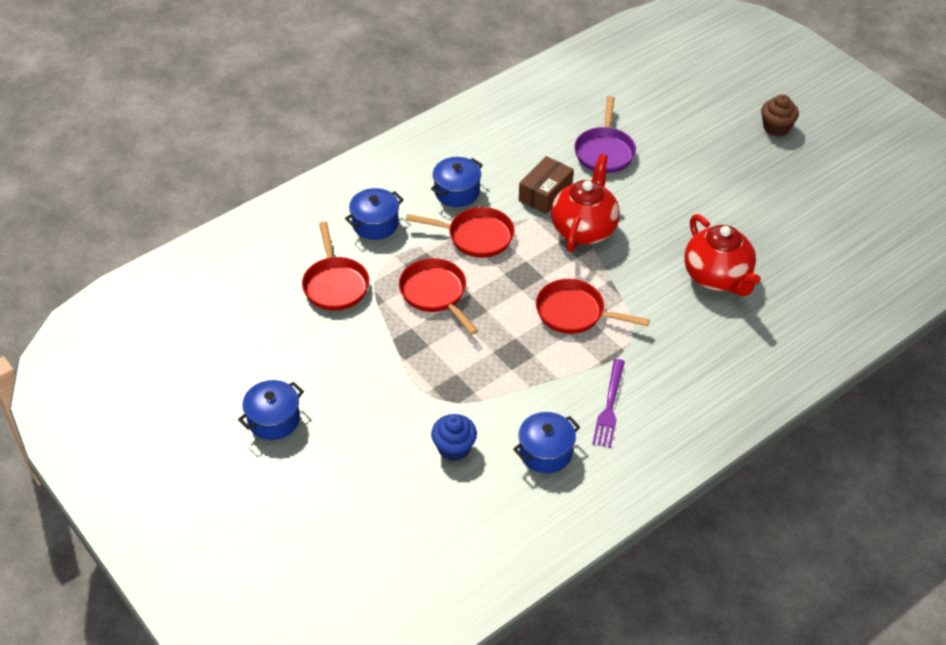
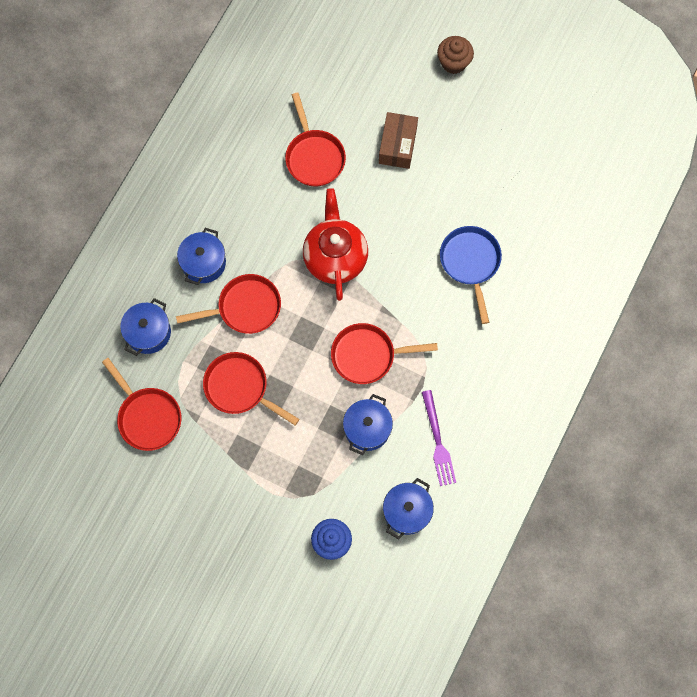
camera: 25 degrees left, 25 degrees up
blue pot [238,380,304,440] -> blue pot moved to [343,394,393,455]
brown box [519,156,574,214] -> brown box moved to [379,112,418,169]
purple pan [574,96,636,173] -> red pan [285,93,346,186]
red teapot [684,214,761,296] -> blue pan [440,226,502,324]

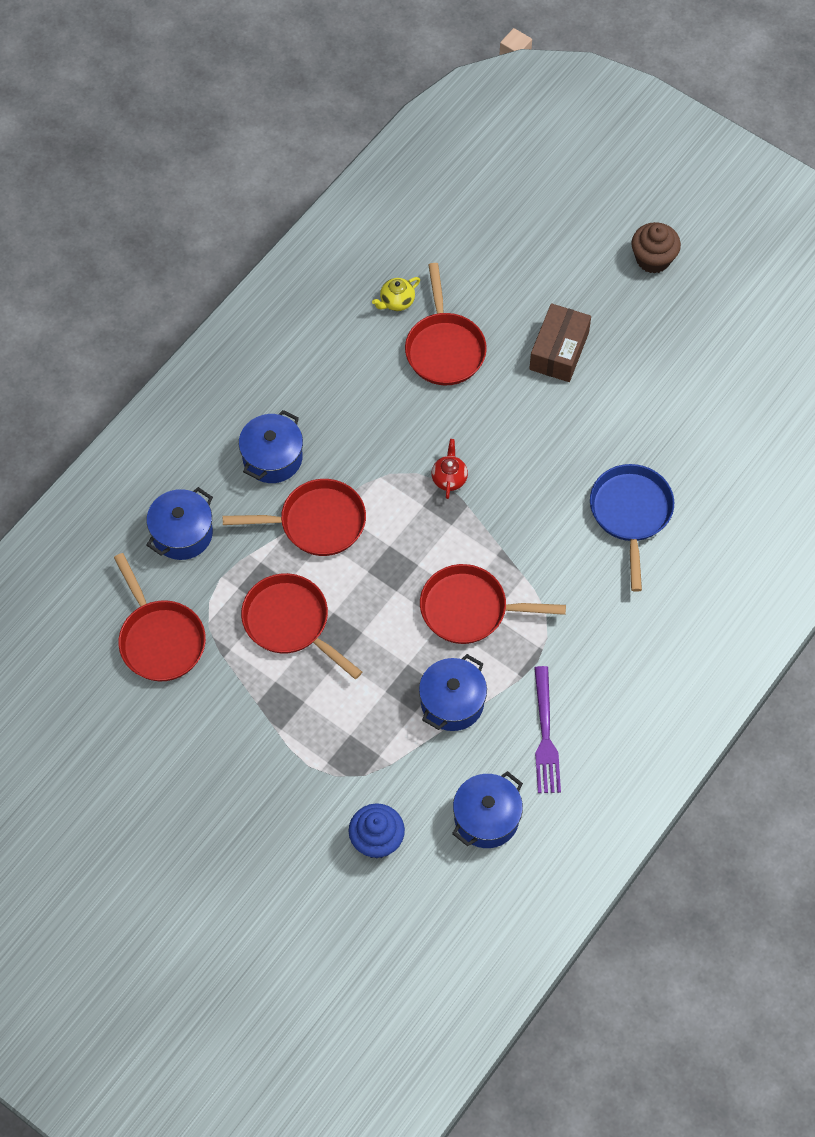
camera: 10 degrees right, 10 degrees down
red teapot [303,188,368,301] -> red teapot [431,439,468,499], size x0.41
none -> yellow teapot [372,277,420,311]

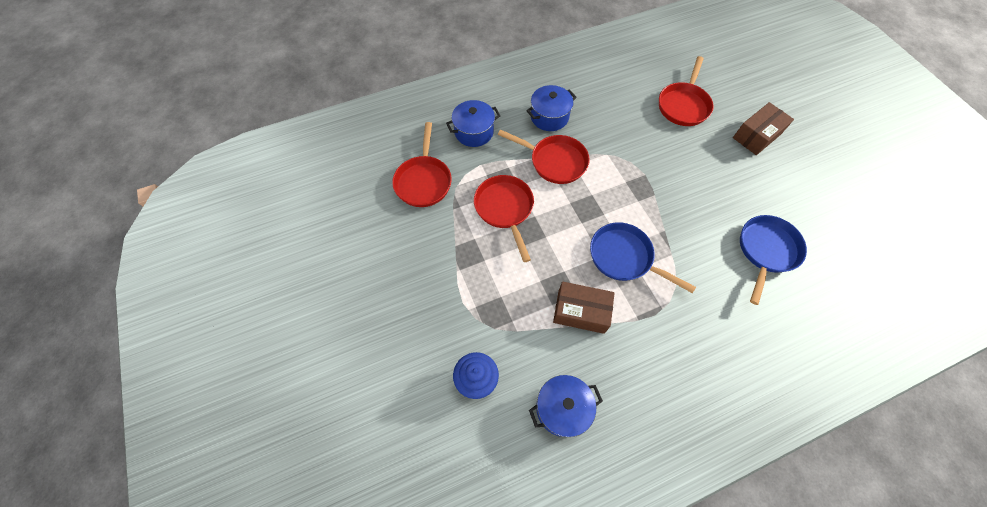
camera: 30 degrees right, 0 degrees up
yellow teapot [372,277,420,311] -> none
blue pot [419,654,487,731] -> brown box [553,282,614,334]
red pan [420,564,566,644] -> blue pan [590,222,696,293]
red teapot [431,439,468,499] -> none
purple fork [534,666,561,793] -> none
brown cupcake [631,222,681,274] -> none

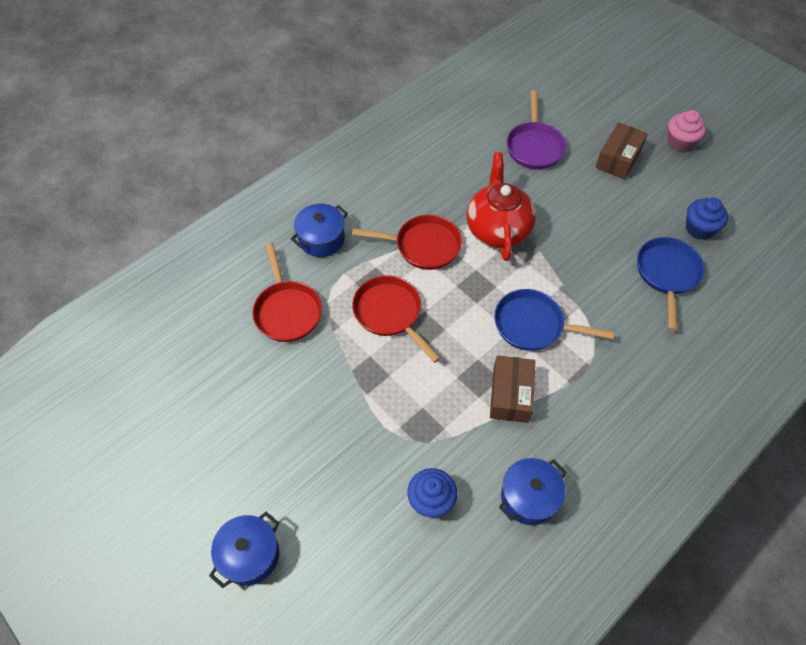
camera: 20 degrees left, 5 degrees down
blue pot [526,85,577,131] -> blue pot moved to [209,512,279,588]
brown box [553,282,614,334] -> brown box turned 75 degrees counterclockwise [490,355,535,423]
red pan [659,56,714,126] -> purple pan [506,90,566,169]
none -> red teapot [467,152,536,261]
none -> pink cupcake [668,110,706,152]
none -> blue cupcake [686,197,728,240]

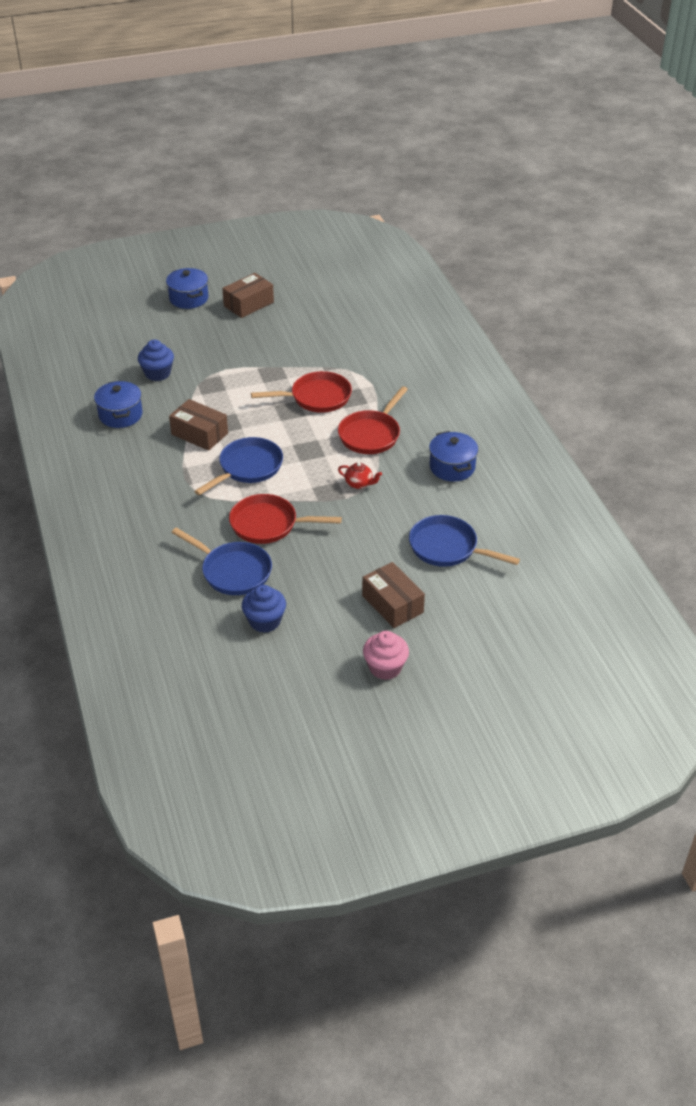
camera: 115 degrees right, 15 degrees down
red pan [252,243,322,342] -> red pan moved to [229,494,342,544]
blue pot [291,203,348,257] -> blue pot moved to [429,431,478,482]
red teapot [467,152,536,261] -> red teapot [338,462,382,489], size x0.41
purple pan [506,90,566,169] -> blue pan [409,515,520,567]
none -> brown box [222,273,274,318]

